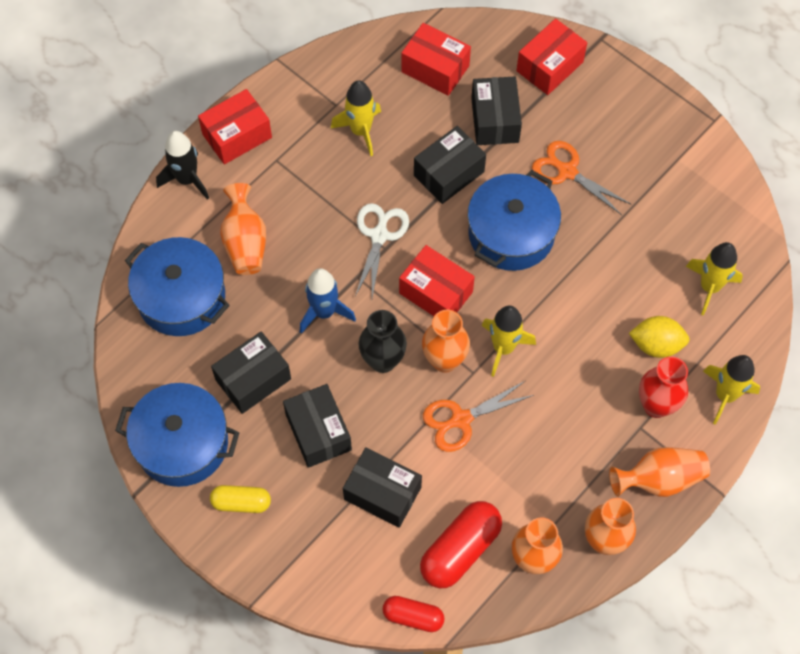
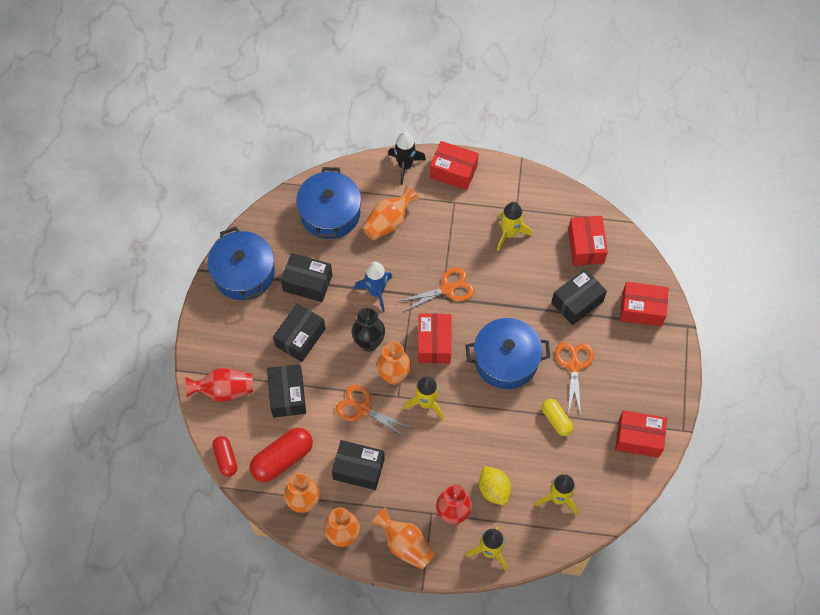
camera: 55 degrees right, 0 degrees up
yellow capsule [210,485,271,513] -> yellow capsule moved to [542,399,573,436]
white scissors [355,203,409,298] -> orange scissors [397,267,474,312]
black box [414,126,486,204] -> black box moved to [332,440,385,490]
red capsule [420,501,502,588] -> red capsule turned 45 degrees counterclockwise [250,428,313,482]
none -> red vase [186,368,253,402]
none -> red box [615,410,667,458]

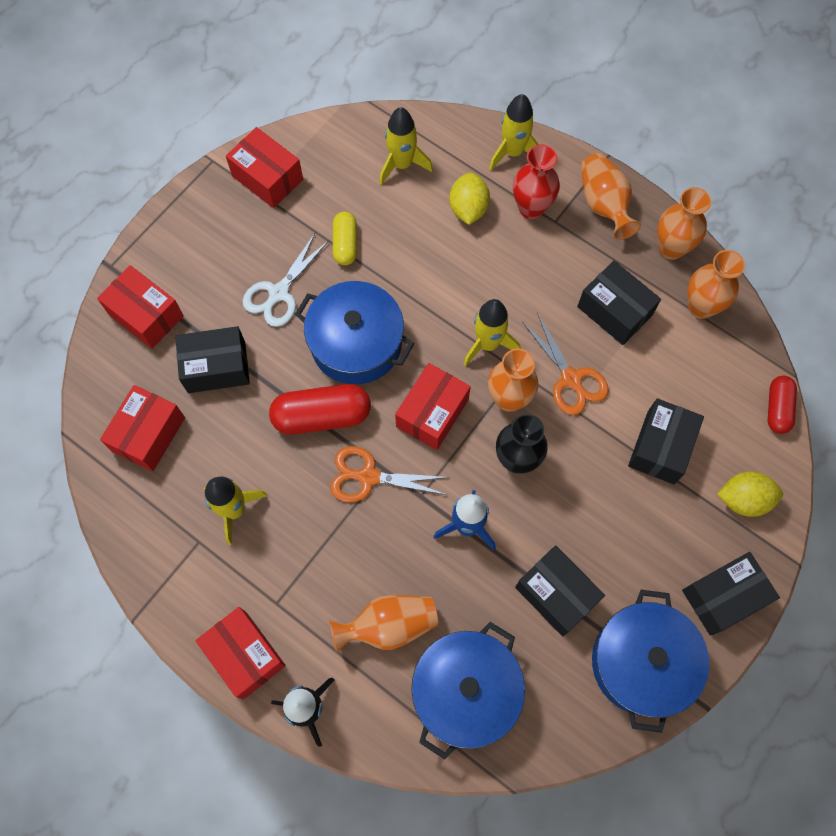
camera: 150 degrees left, 5 degrees up
red vase [186,368,253,402] -> yellow lemon [717,471,783,517]
red capsule [250,428,313,482] -> red capsule moved to [269,384,371,435]
black box [273,303,325,362] -> black box moved to [682,552,780,636]
orange scissors [555,342,594,416] -> white scissors [243,233,329,327]

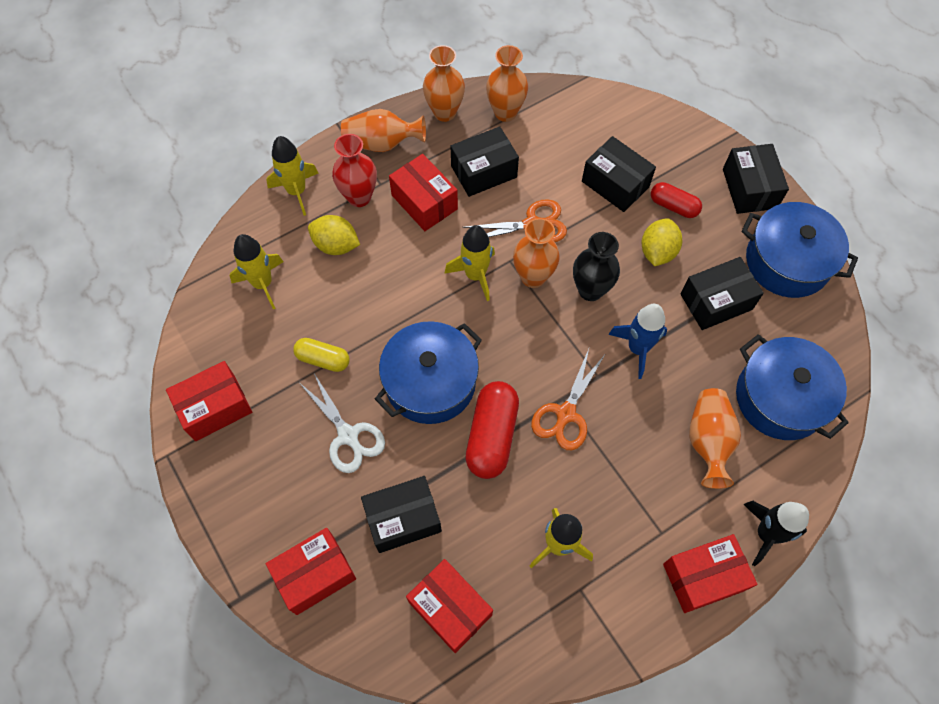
camera: 70 degrees left, 5 degrees down
black box [175,326,250,393] -> black box turned 60 degrees clockwise [361,476,442,553]
red box [395,363,471,450] -> red box moved to [389,154,458,231]
yellow lemon [717,471,783,517] -> yellow lemon moved to [642,218,682,266]
red capsule [768,376,797,434] -> red capsule moved to [651,182,702,218]

